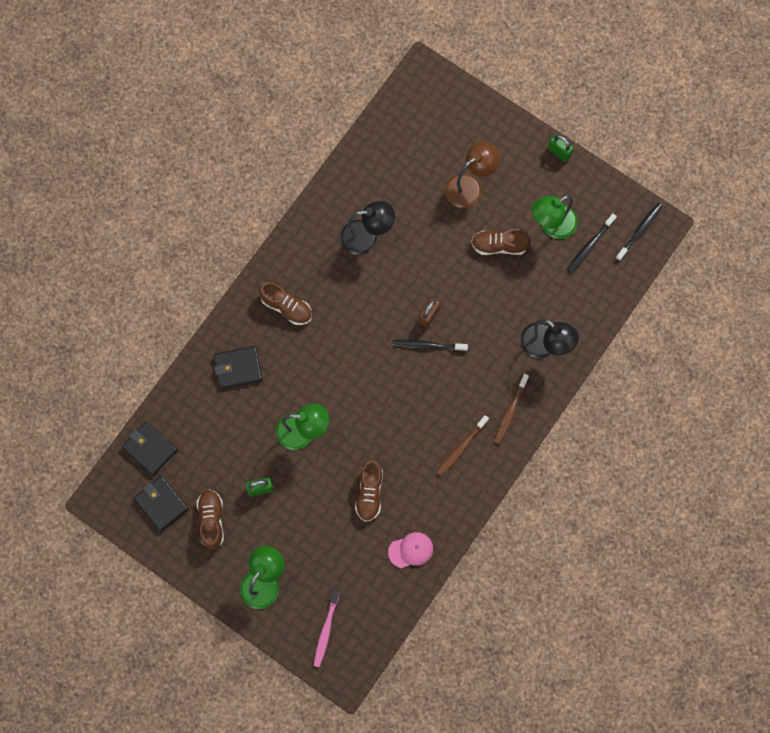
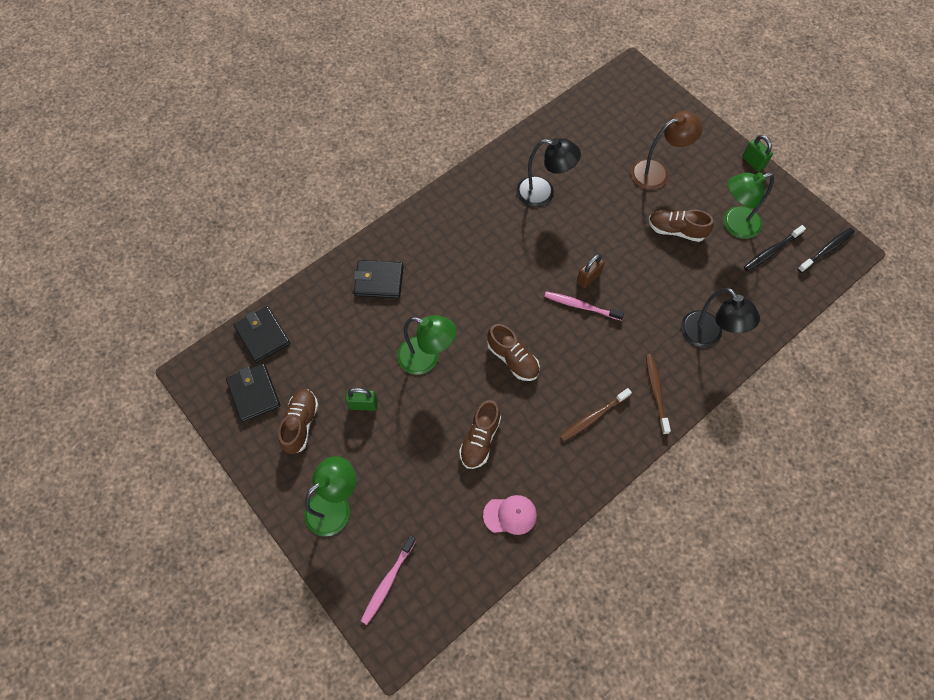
camera: 15 degrees right, 10 degrees down
brown shoe [259,283,312,325] -> brown shoe moved to [487,324,540,381]
black toothbrush [393,339,468,351] -> pink toothbrush [544,291,624,321]
brown toothbrush [494,374,529,444] -> brown toothbrush turned 135 degrees clockwise [646,354,671,434]

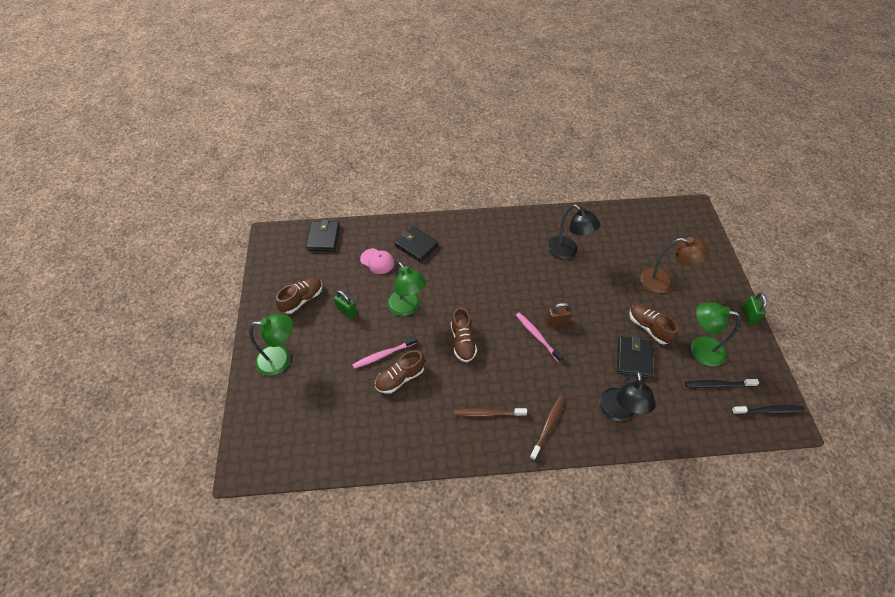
camera: 35 degrees right, 10 degrees down
black wallet [226,363,280,422] -> black wallet moved to [617,336,653,378]
pink toothbrush [361,536,416,625] -> pink toothbrush moved to [352,336,417,369]
pink cap [483,495,537,535] -> pink cap moved to [360,248,395,274]

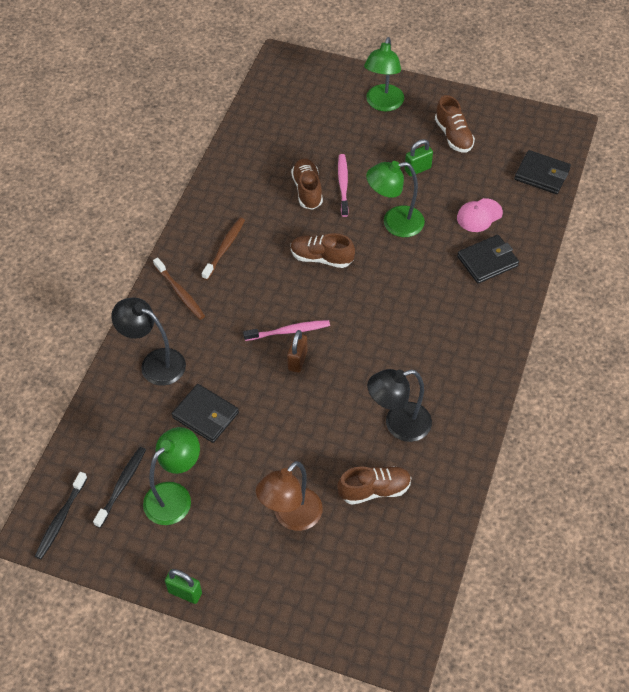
camera: 115 degrees right, 0 degrees up
brown shoe [629,304,678,344] -> brown shoe moved to [337,466,411,505]

